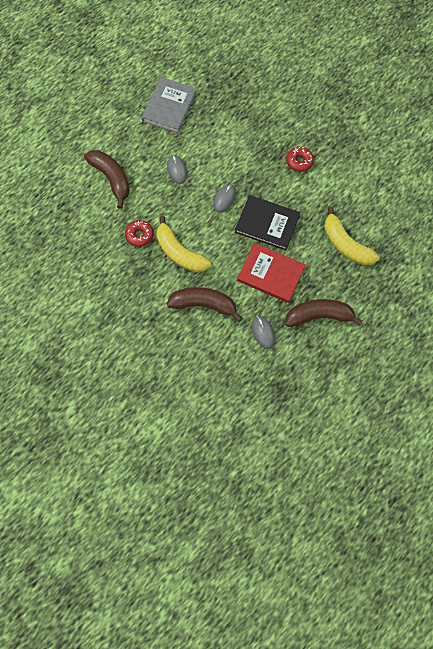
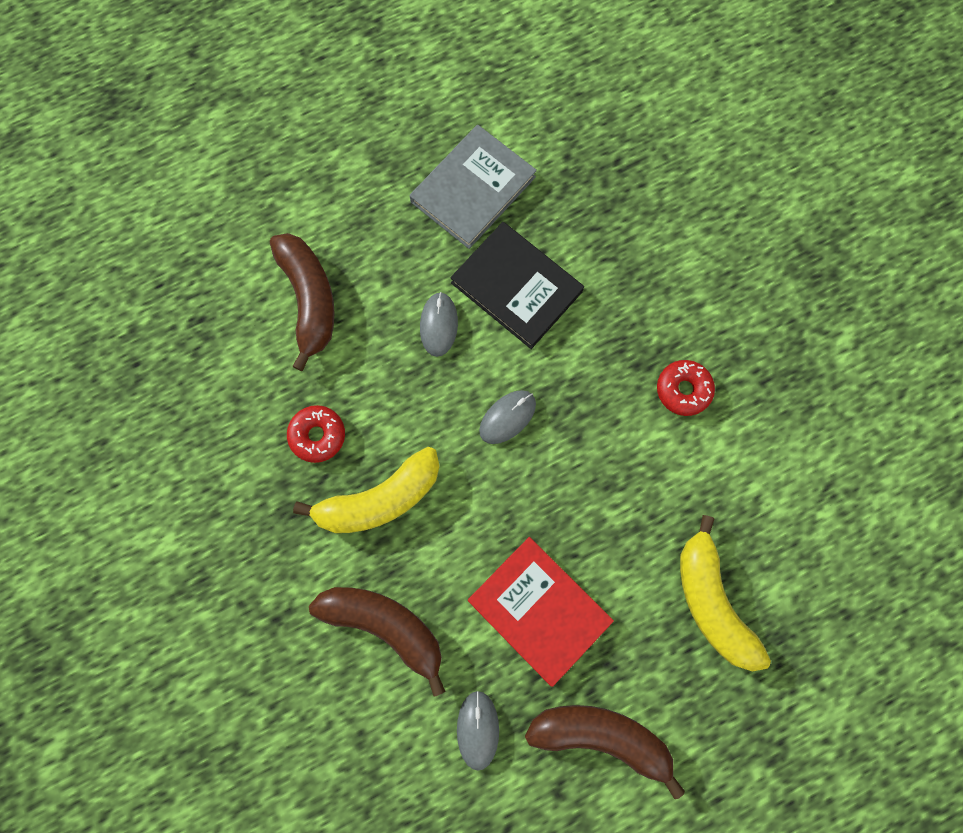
camera: 20 degrees right, 5 degrees up
yellow banana [156,216,211,273] -> yellow banana turned 90 degrees counterclockwise [293,447,440,533]
black book [235,195,300,250] -> black book moved to [450,222,584,349]

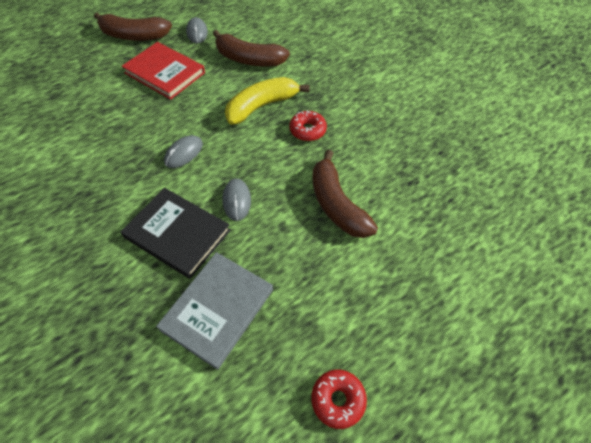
camera: 170 degrees right, 20 degrees down
red donut [657,360,715,416] -> red donut moved to [311,369,367,429]
yellow banana [680,515,771,672] -> none

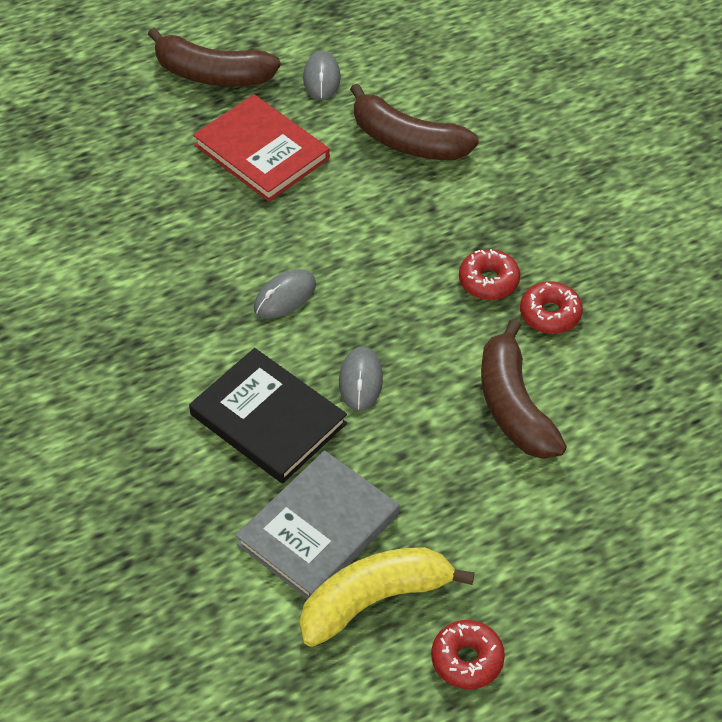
camera: 10 degrees right, 5 degrees down
yellow banana [225,77,310,125] -> yellow banana moved to [300,547,475,647]
none -> red donut [520,281,583,334]

